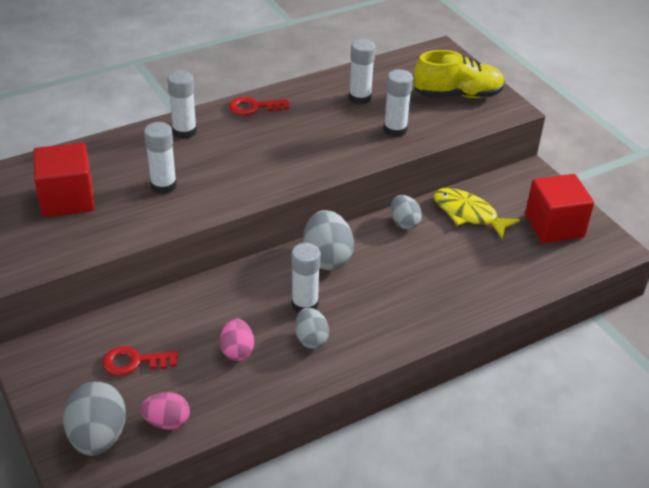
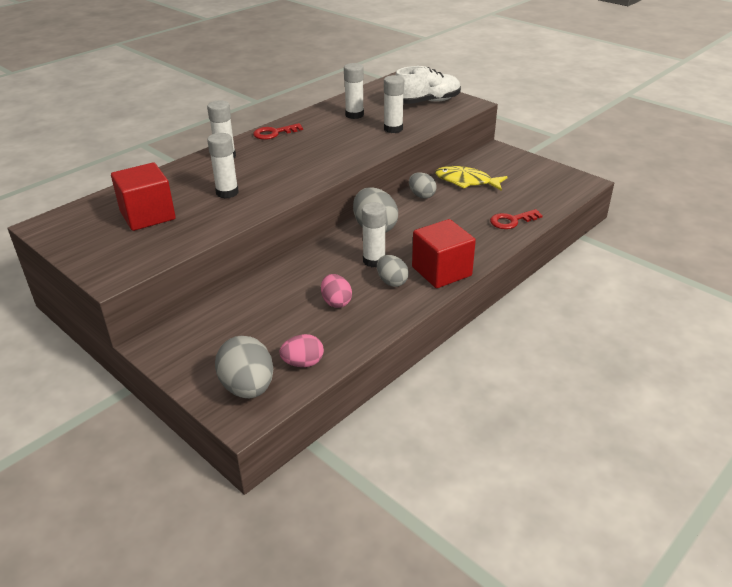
camera: 15 degrees left, 5 degrees down
red key [102,346,178,376] -> red key moved to [490,209,543,229]
yellow shoe [414,50,505,98] -> white shoe [395,66,461,104]
red cube [525,174,594,243] -> red cube moved to [412,219,476,288]

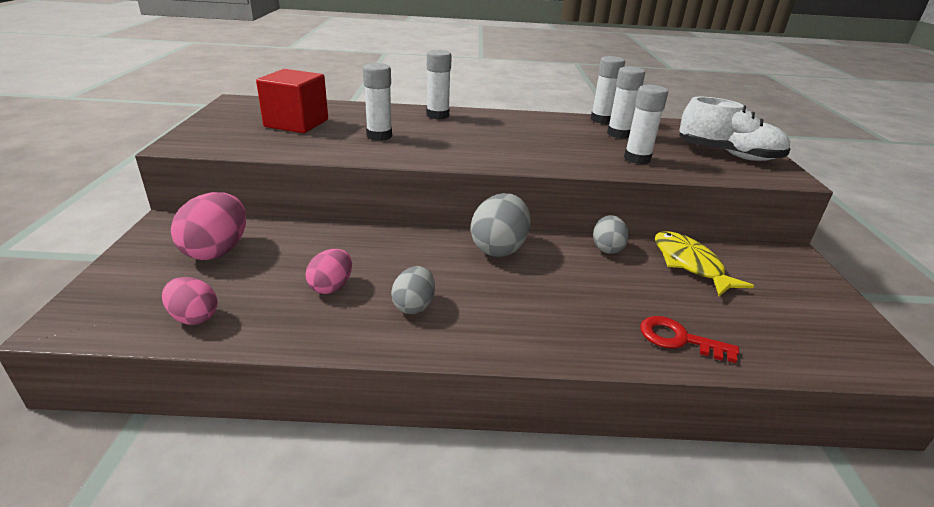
camera: 45 degrees right, 5 degrees down
grey egg [215,336,273,398] -> none
red key [253,123,303,140] -> none
white glue stick [362,202,386,267] -> white glue stick moved to [591,56,625,124]
red cube [412,219,476,288] -> none
none -> pink egg [171,192,246,260]

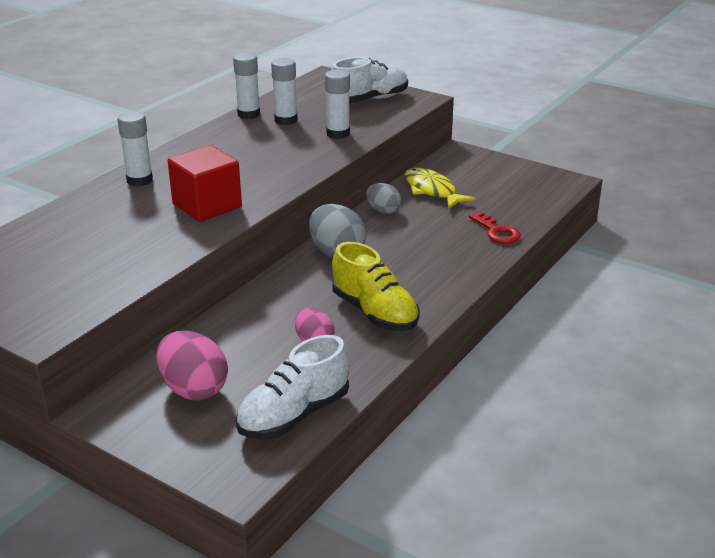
camera: 55 degrees left, 0 degrees up
pink egg [162,277,218,325] -> white shoe [236,335,349,439]
red cube [256,69,328,133] -> red cube moved to [168,145,242,222]
white glue stick [363,63,392,141] -> none
grey egg [391,266,435,314] -> yellow shoe [332,242,420,331]
red key [640,316,739,363] -> red key turned 90 degrees counterclockwise [469,211,521,243]
yellow fish [655,231,754,296] -> yellow fish turned 45 degrees clockwise [405,168,476,209]

